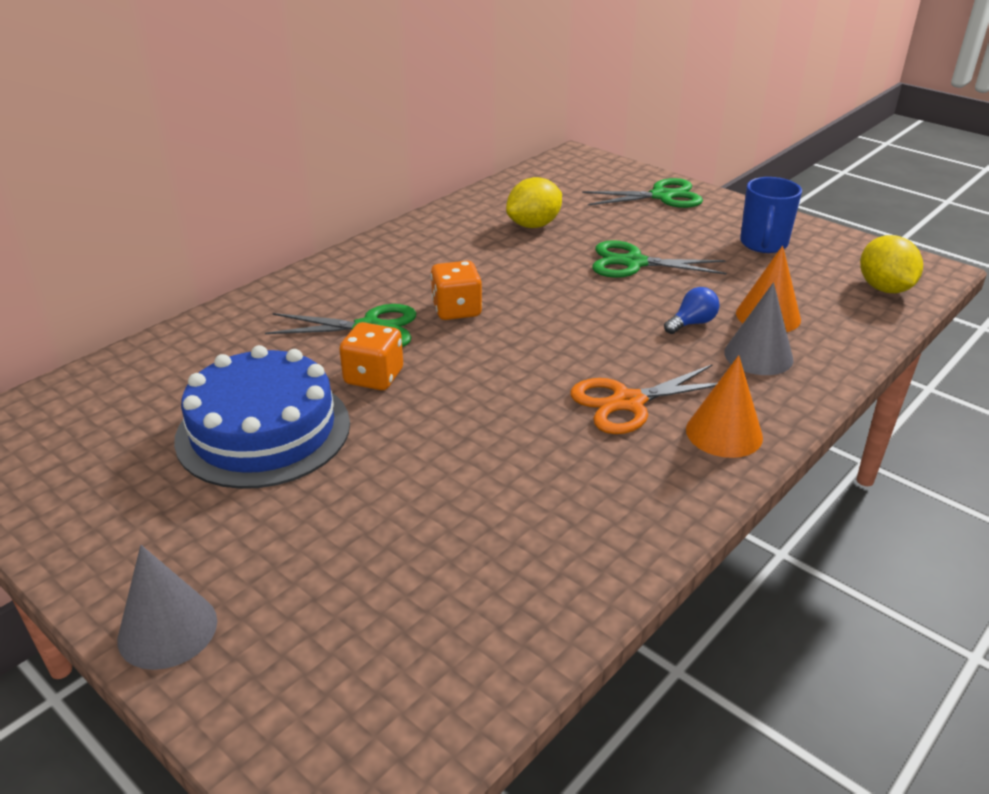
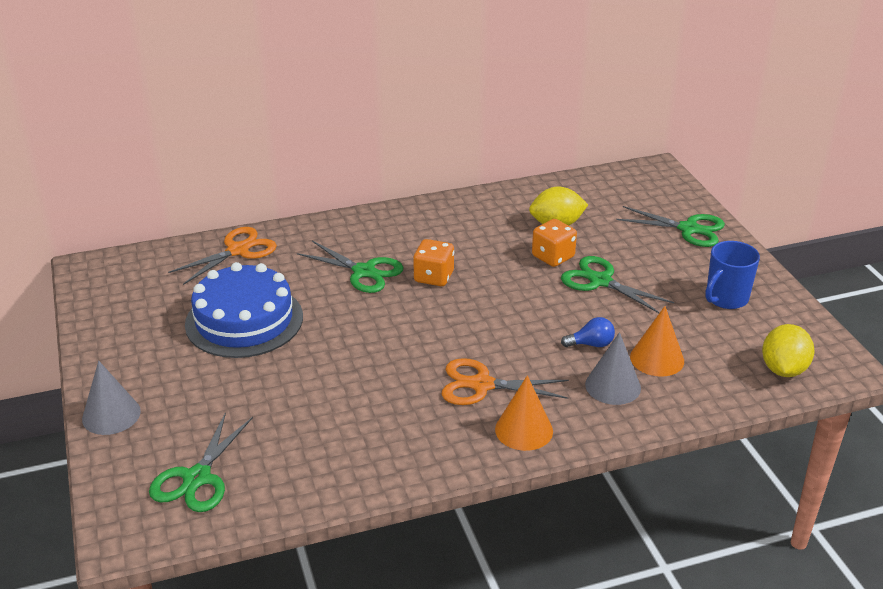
camera: 30 degrees right, 0 degrees up
orange dice [339,322,403,390] -> orange dice moved to [532,219,577,267]
none -> green scissors [149,412,253,512]
none -> orange scissors [168,227,277,285]

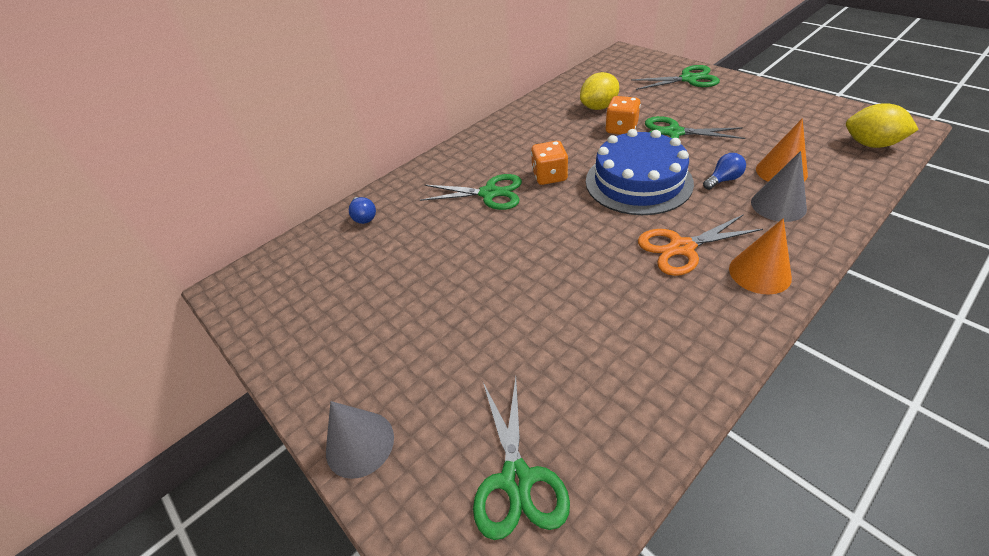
camera: 20 degrees left, 10 degrees up
orange scissors [168,227,277,285] -> blue light bulb [349,197,376,224]
blue cake [185,262,303,358] -> blue cake moved to [586,129,694,215]
blue mug [705,241,760,309] -> none
yellow lemon [762,324,814,377] -> yellow lemon turned 60 degrees counterclockwise [846,103,919,148]

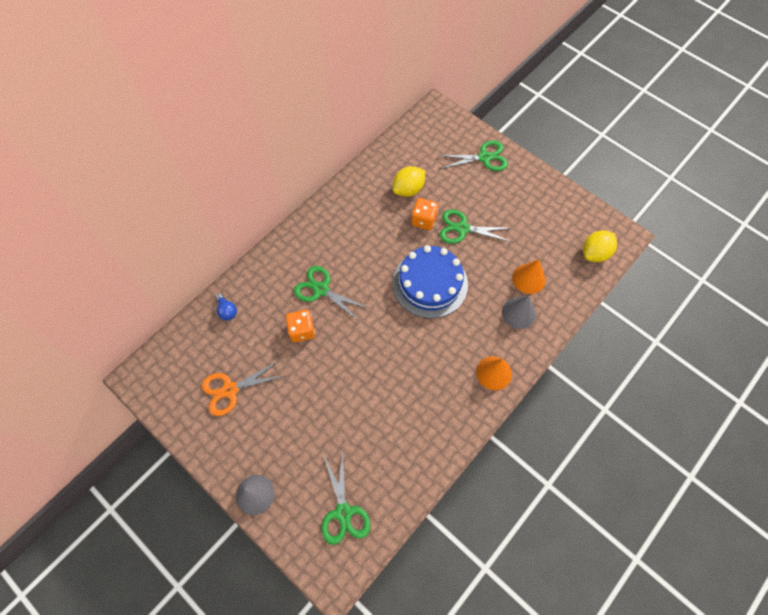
camera: 10 degrees left, 20 degrees up
green scissors [420,174,522,210] -> green scissors turned 150 degrees counterclockwise [294,266,368,322]
orange dice [531,141,568,185] -> orange dice moved to [285,310,315,342]
orange scissors [638,214,763,276] -> orange scissors moved to [202,360,285,416]
blue light bulb [703,153,746,190] -> none
yellow lemon [846,103,919,148] -> yellow lemon turned 60 degrees counterclockwise [583,230,617,262]

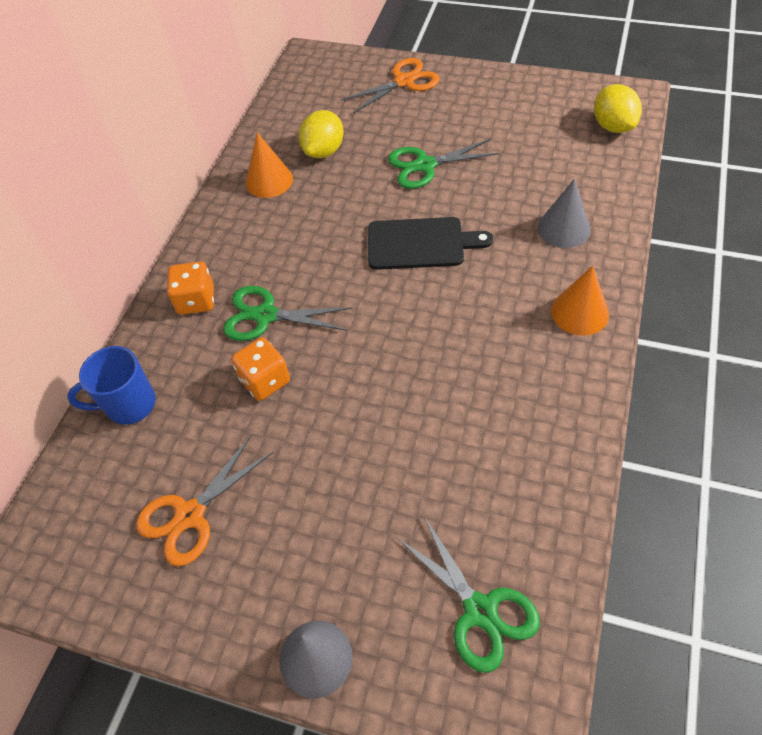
camera: 20 degrees left, 10 degrees down
blue light bulb [216,293,237,321] -> blue mug [67,346,156,425]
blue cake [392,245,468,319] -> black cutting board [368,217,493,270]
orange dice [411,198,438,230] -> orange dice moved to [167,261,214,315]
green scissors [438,140,508,171] -> orange scissors [341,58,440,113]
orange cone [512,259,546,294] -> orange cone moved to [246,132,293,198]
yellow lemon [583,230,617,262] -> yellow lemon turned 45 degrees counterclockwise [594,84,642,133]

